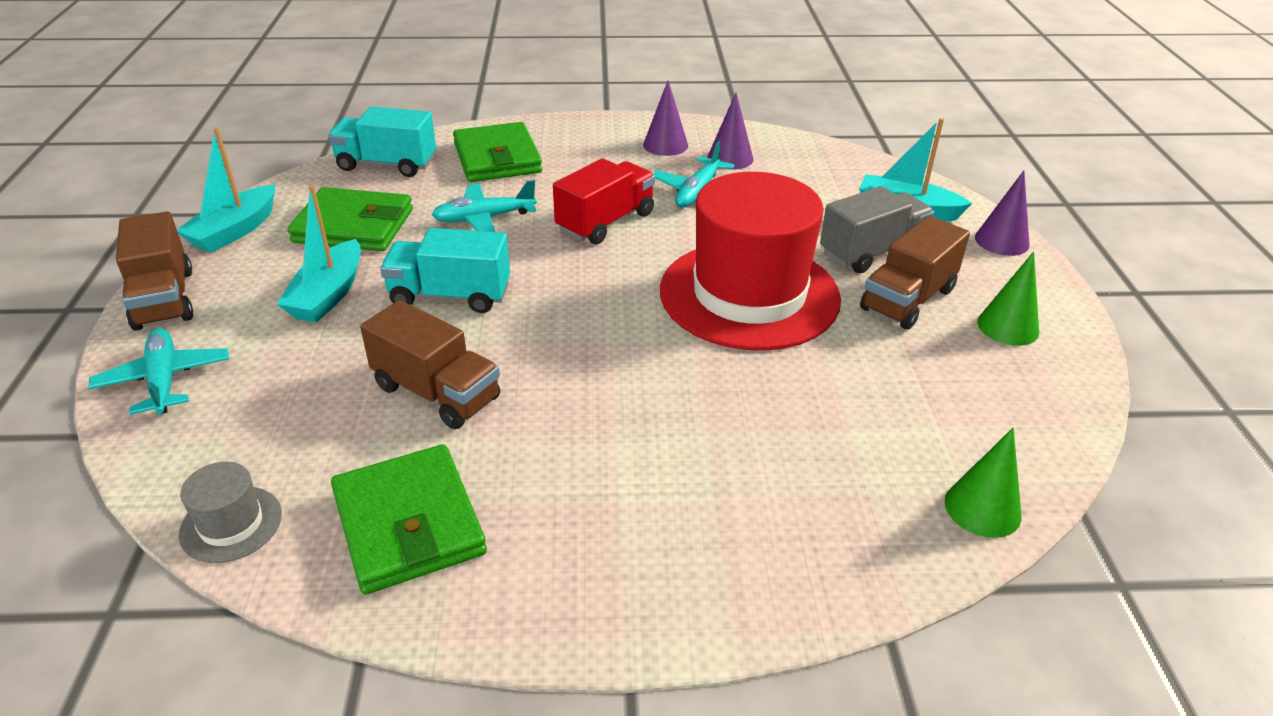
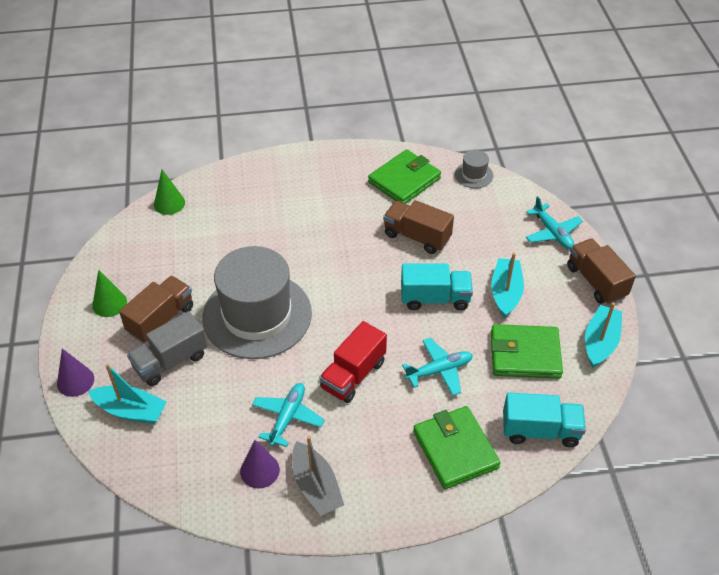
camera: 175 degrees right, 10 degrees up
green wallet [331,444,487,594] -> green wallet turned 75 degrees clockwise [368,149,441,204]
purple cone [643,81,688,156] -> grey boat [292,436,344,516]
red hat [660,172,841,350] -> grey hat [202,246,312,359]

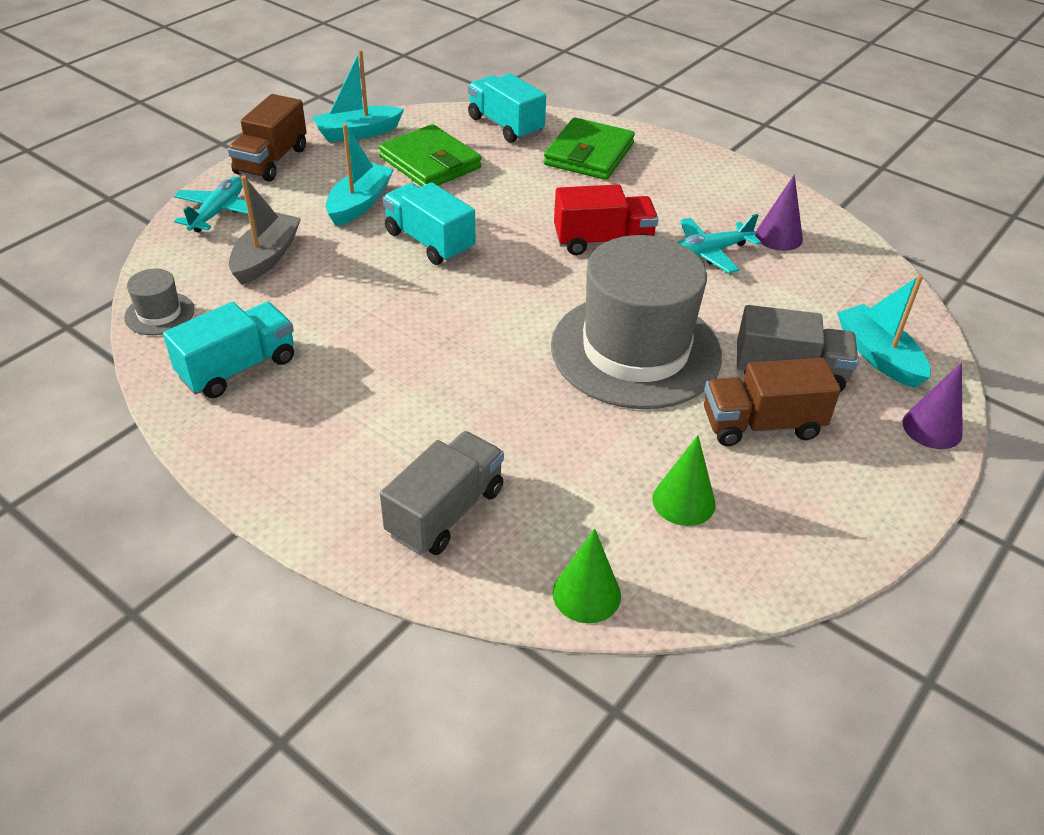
camera: 135 degrees left, 5 degrees down
green cone [92,270,127,317] -> green cone moved to [653,435,716,526]
grey boat [292,436,344,516] -> grey boat moved to [229,176,301,285]
green wallet [368,149,441,204] -> turquoise truck [163,302,294,398]
brown truck [383,200,454,254] -> none
turquoise plane [402,338,473,396] -> none
turquoise boat [491,252,524,318] -> turquoise boat turned 150 degrees clockwise [326,124,394,226]
none -> grey truck [380,431,504,555]

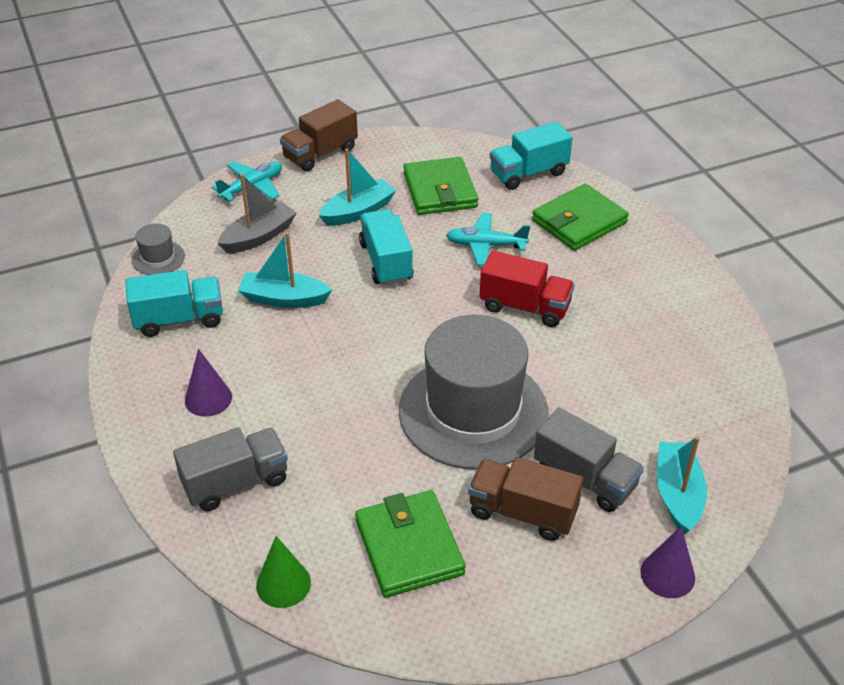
camera: 30 degrees right, 0 degrees up
turquoise boat [313,50,404,142] -> turquoise boat moved to [238,232,332,308]
turquoise truck [468,73,546,143] -> turquoise truck turned 105 degrees counterclockwise [490,122,573,190]
green cone [653,435,716,526] -> green wallet [355,490,466,598]
turquoise plane [678,214,761,273] -> turquoise plane moved to [446,213,530,266]
purple cone [755,174,803,251] -> purple cone moved to [185,349,232,417]

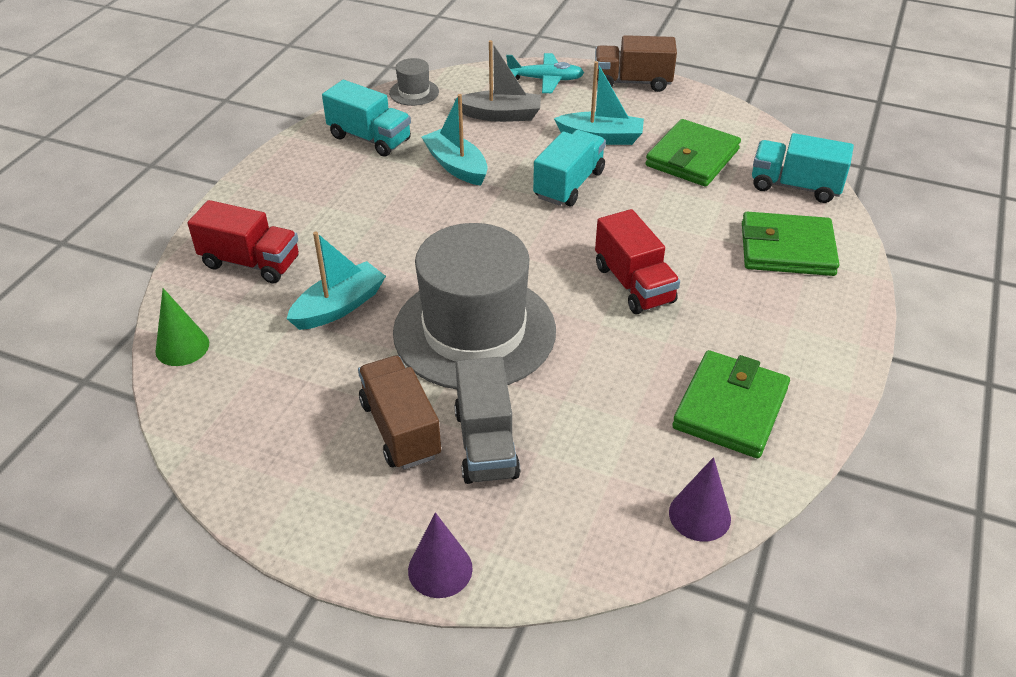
camera: 45 degrees right, 0 degrees up
grey truck [173,427,288,511] -> red truck [188,200,299,283]
purple cone [185,349,232,417] -> purple cone moved to [669,457,731,542]
green wallet [355,490,466,598] -> green wallet moved to [672,350,790,458]
turquoise plane [446,213,530,266] -> none
turquoise boat [657,436,707,535] -> turquoise boat moved to [287,231,386,330]

